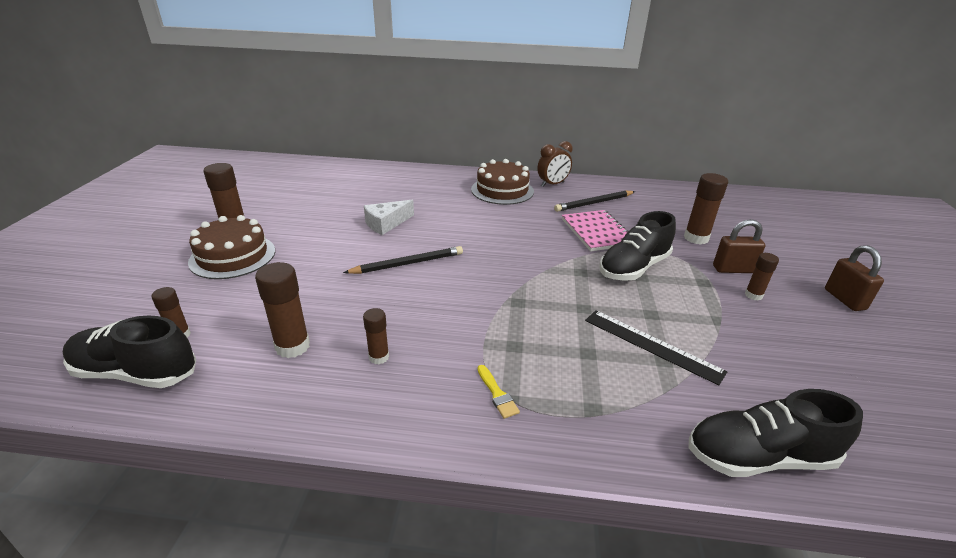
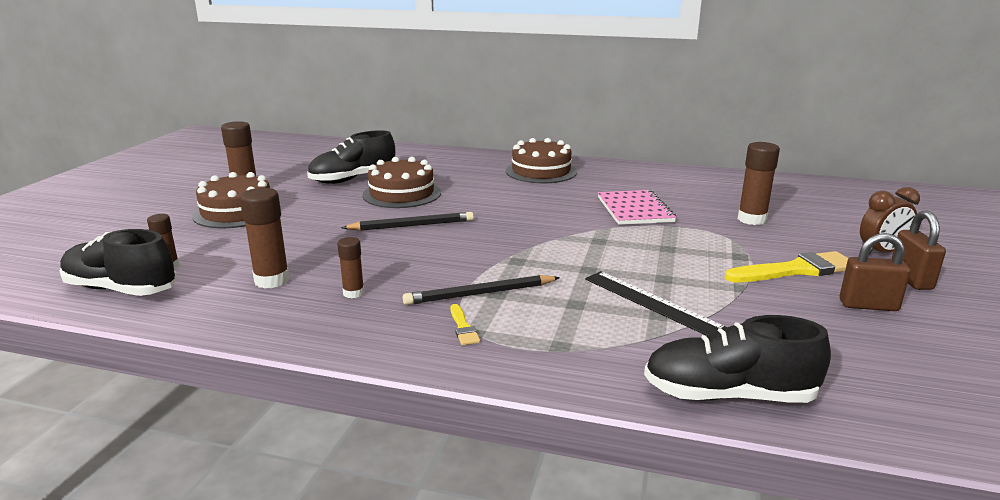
camera: 10 degrees right, 10 degrees down
white cheese [364,200,414,235] -> brown cake [362,157,441,208]
brown clock [537,141,573,187] -> brown clock moved to [860,187,920,254]
black pencil [554,190,635,212] -> black pencil moved to [403,275,560,305]
black shoe [599,211,676,281] -> black shoe moved to [307,130,395,184]
brown padlock [713,219,765,273] -> brown padlock moved to [840,233,911,311]
brown glue stick [745,253,779,300] -> yellow brush [725,251,849,282]

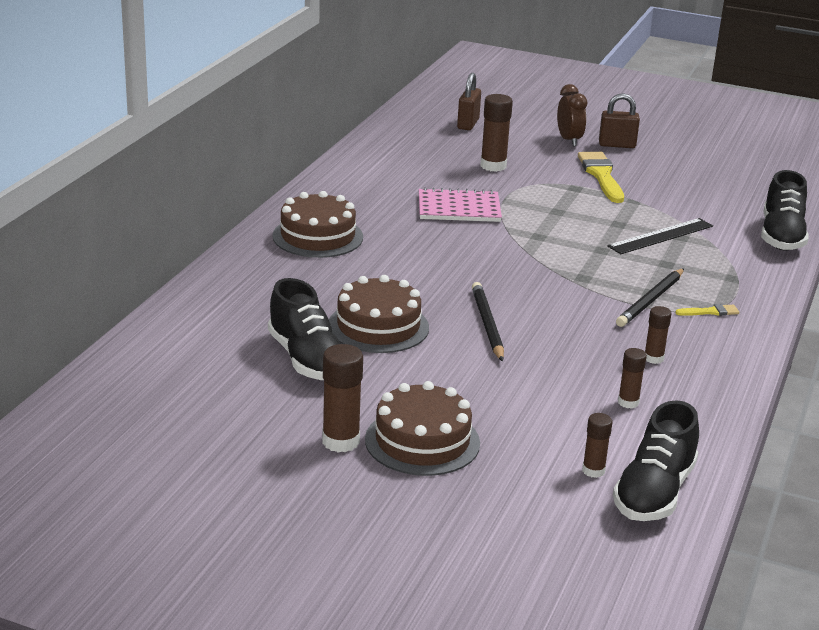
camera: 85 degrees left, 5 degrees up
brown glue stick [240,188,290,288] -> brown glue stick [618,348,647,409], size x0.60
black pencil [403,275,560,305] -> black pencil turned 45 degrees clockwise [616,268,684,327]
brown padlock [840,233,911,311] -> brown padlock moved to [457,73,481,130]

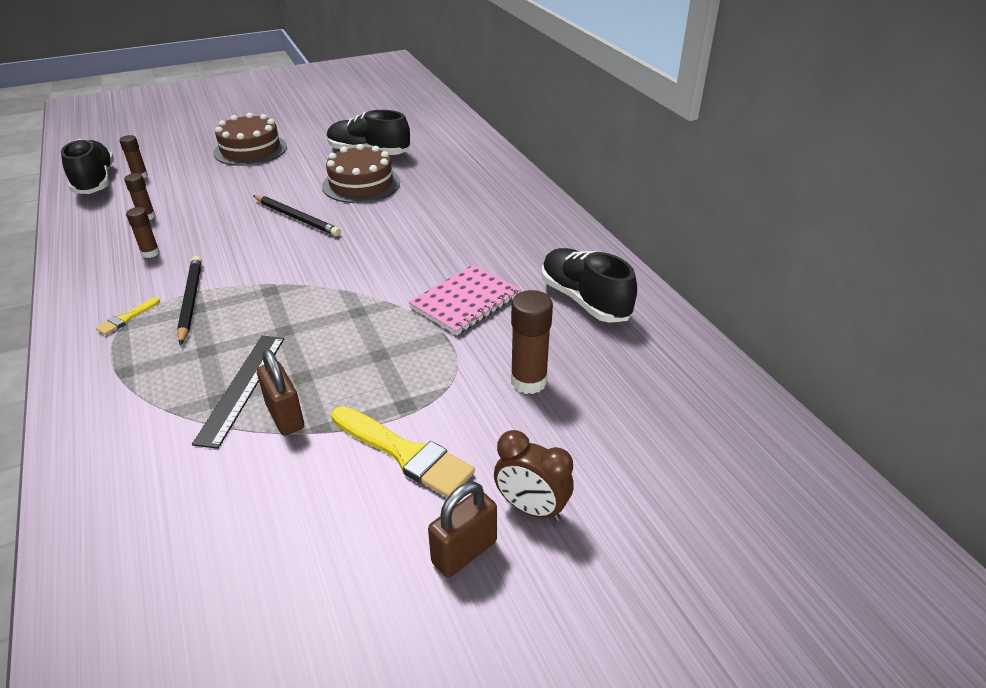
camera: 135 degrees right, 10 degrees up
brown cake [272,191,363,258] -> none
brown glue stick [322,344,363,452] -> none
brown padlock [457,73,481,130] -> brown padlock moved to [257,349,304,436]
black shoe [761,170,809,250] -> black shoe moved to [542,248,637,323]

